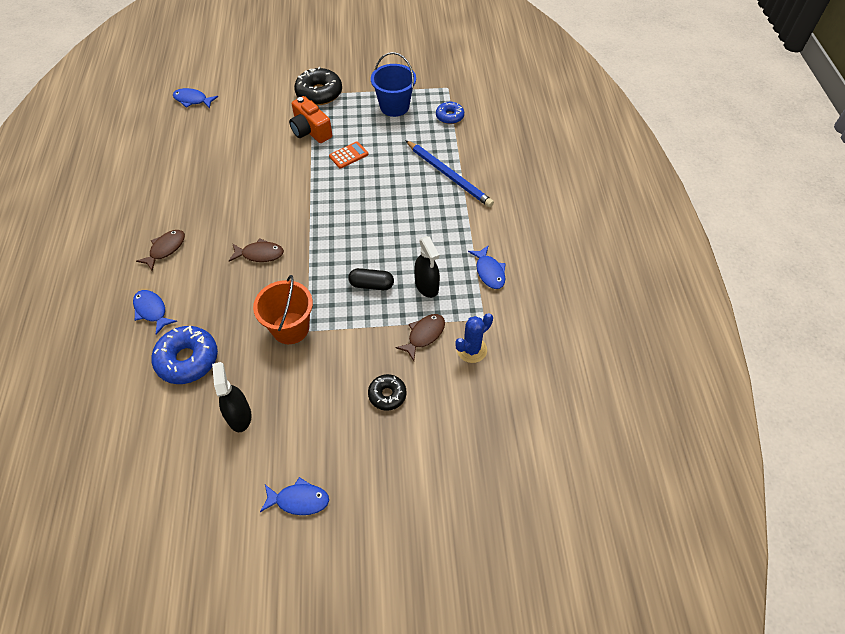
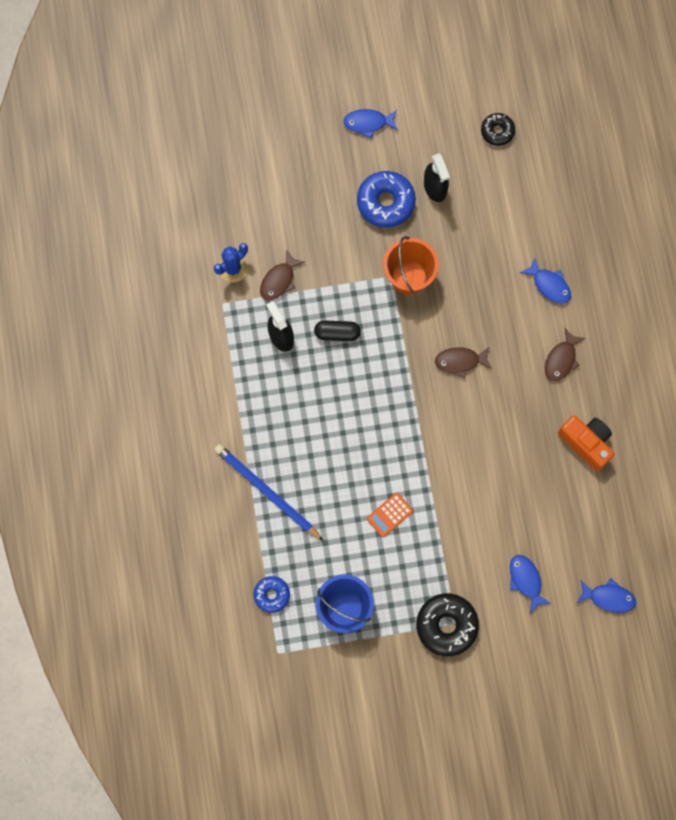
camera: 175 degrees right, 20 degrees up
blue donut [151,326,218,384] -> blue donut moved to [357,171,416,228]
orange camera [289,96,332,143] -> orange camera moved to [558,415,614,471]
black donut [368,374,407,411] -> black donut moved to [481,113,515,146]
blue fish [468,245,506,289] -> blue fish moved to [510,555,552,613]

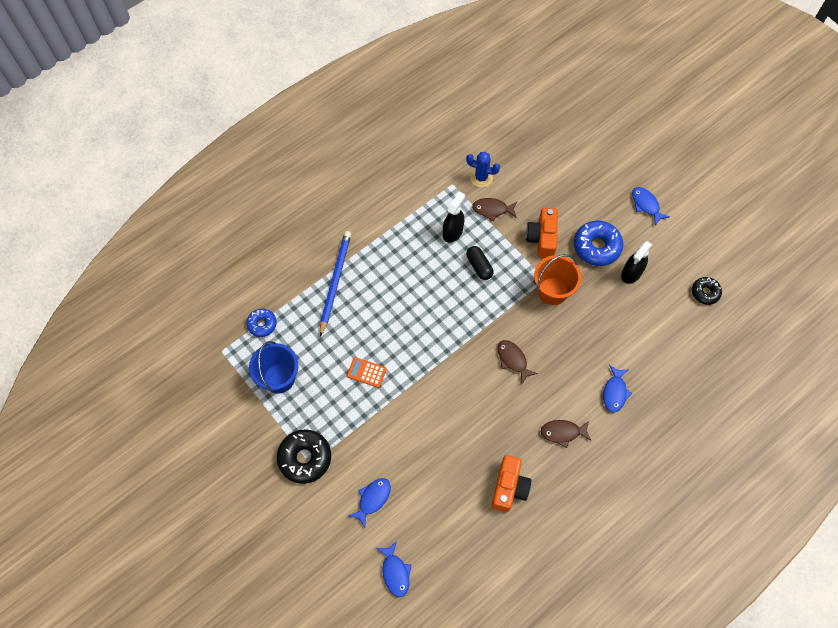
camera: 60 degrees right, 10 degrees down
none -> orange camera [526,208,558,258]

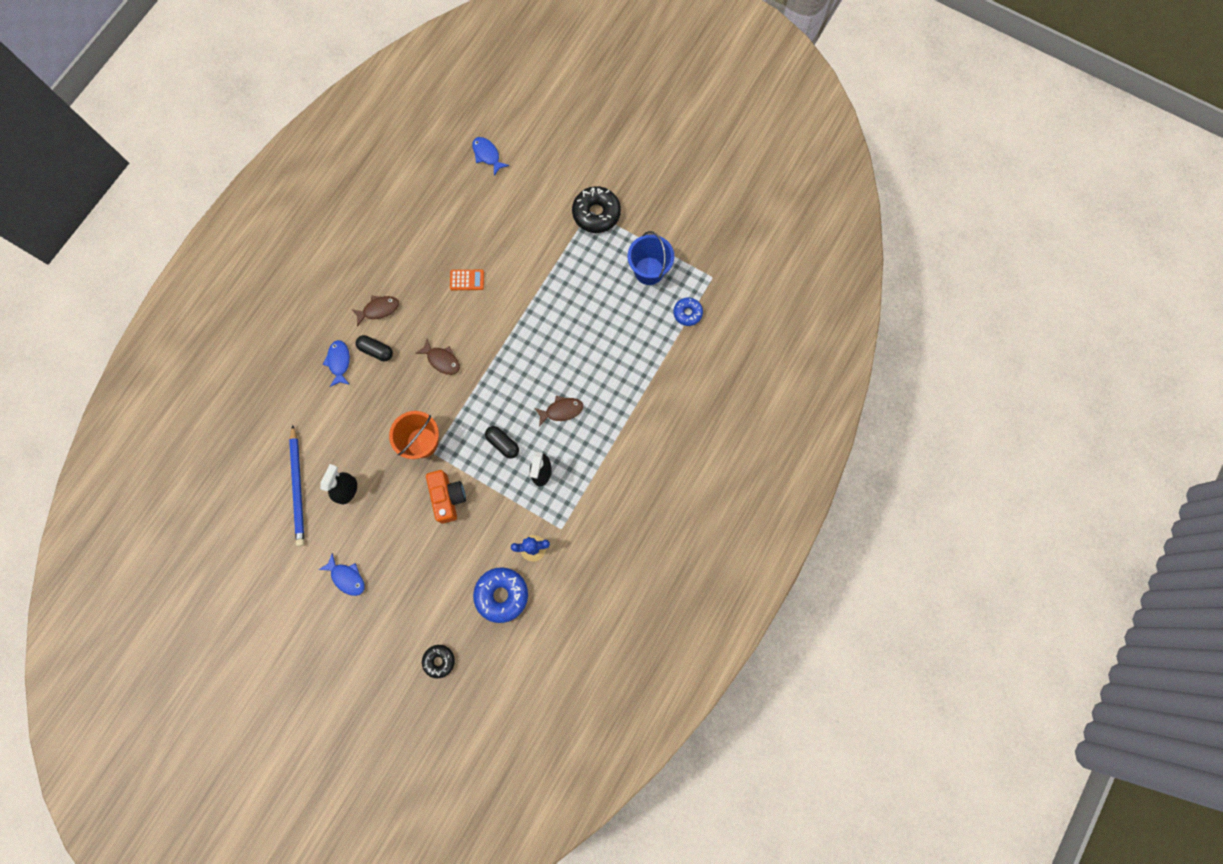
camera: 160 degrees right, 10 degrees up
blue pencil [320,231,351,337] -> blue pencil moved to [289,425,304,546]
orange calculator [347,357,386,388] -> orange calculator moved to [450,270,484,290]
blue fish [348,478,391,527] -> none
brown fish [472,198,517,222] -> brown fish moved to [535,396,583,427]
orange camera [491,455,532,512] -> none
blue donut [574,221,623,266] -> blue donut moved to [473,567,528,623]
black donut [692,277,722,305] -> black donut moved to [422,645,455,679]
none -> black capsule [355,335,393,361]

